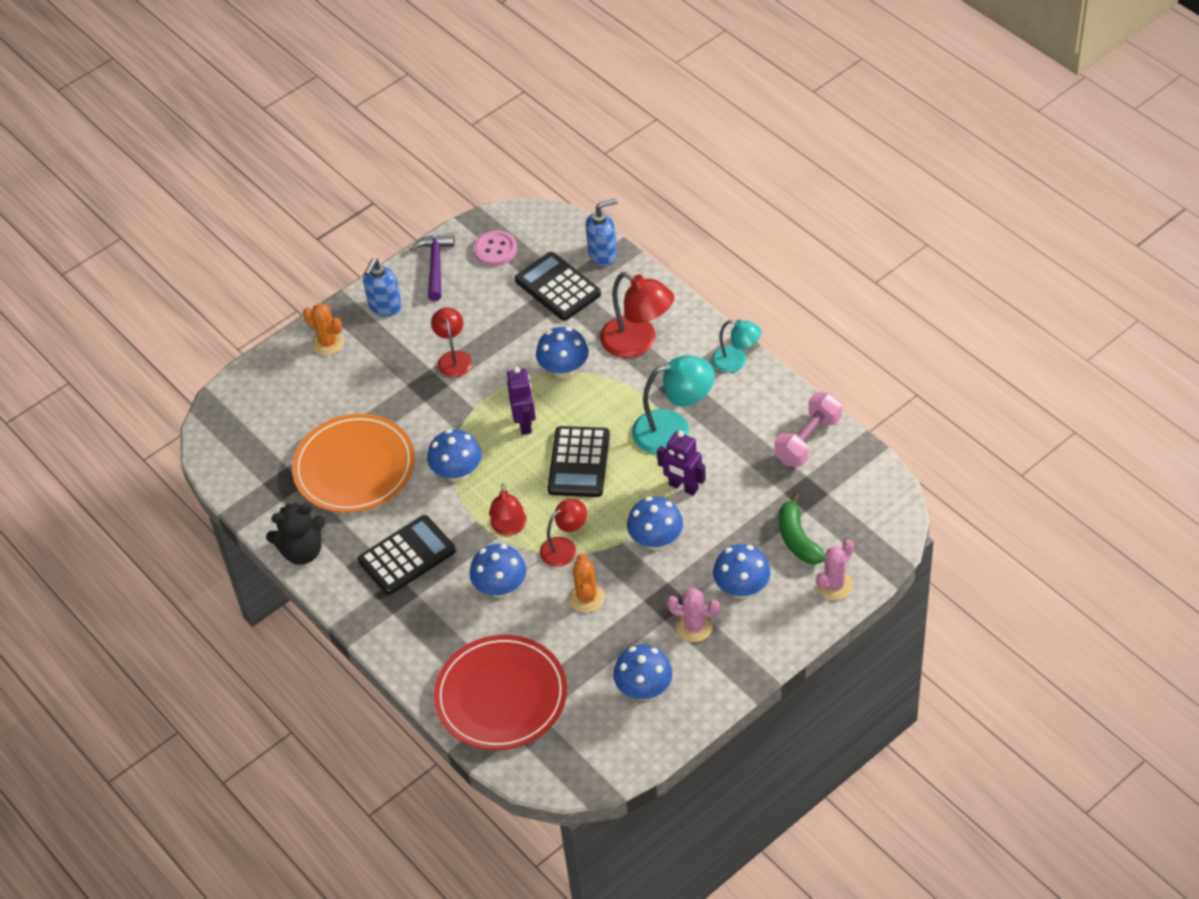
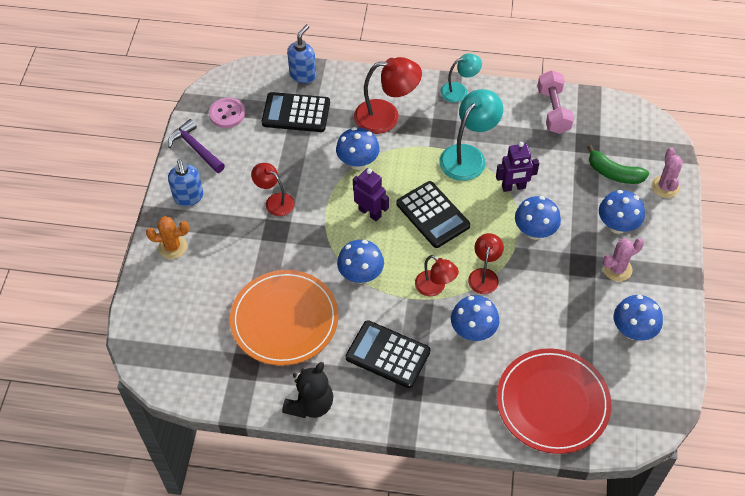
camera: 45 degrees left, 5 degrees up
black calculator [358,515,456,595] -> black calculator turned 75 degrees counterclockwise [346,320,430,388]
orange cactus [569,553,605,613] -> none

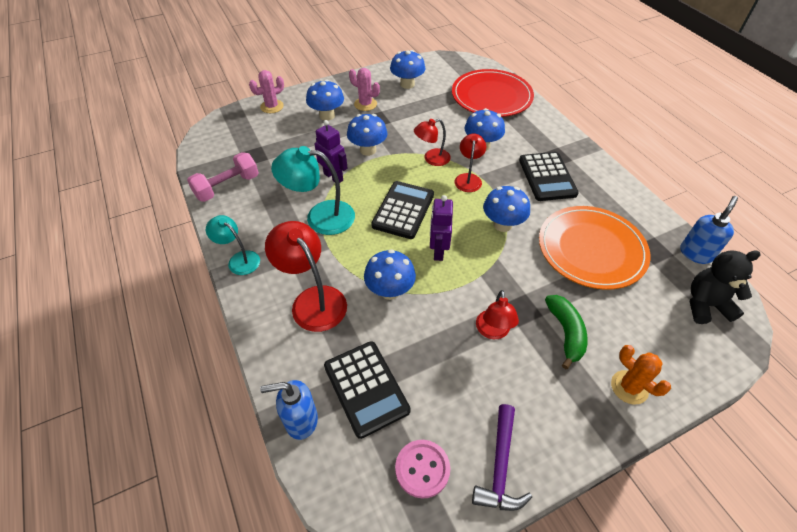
camera: 125 degrees left, 5 degrees down
blue soap dispenser [168,159,203,206] -> blue soap dispenser moved to [680,196,738,264]
black teddy bear [282,362,333,418] -> black teddy bear moved to [690,250,761,324]
green banana [587,145,649,184] -> green banana moved to [545,295,587,369]

